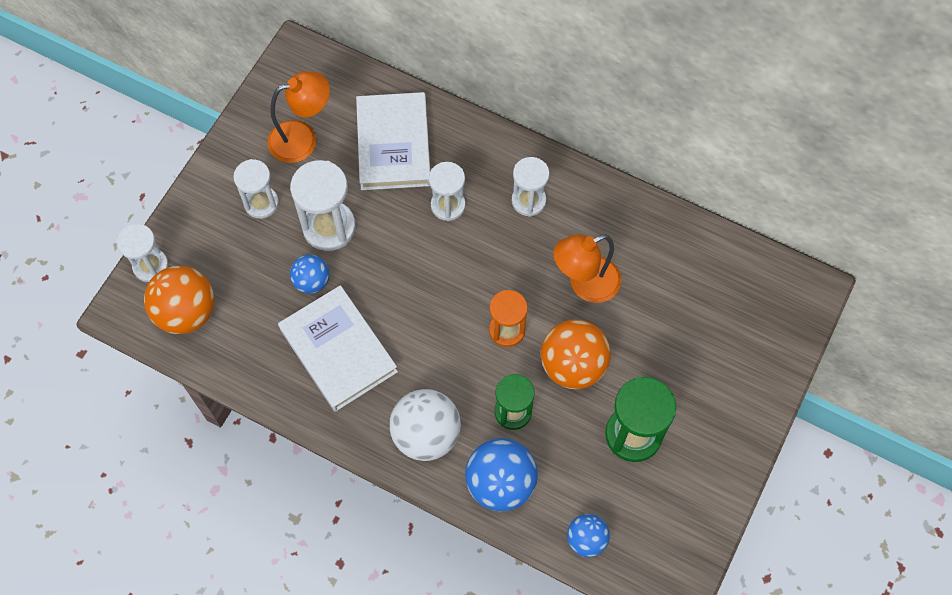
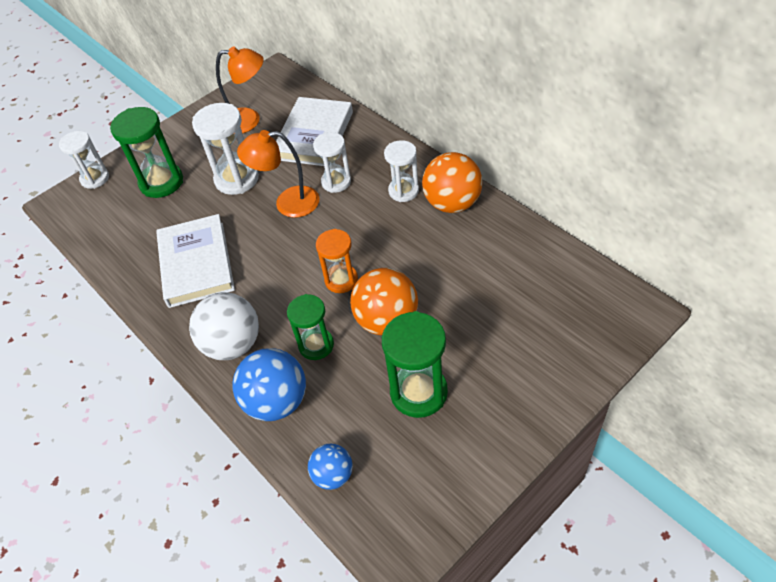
camera: 25 degrees right, 15 degrees down
orange ball [144,266,215,334] -> orange ball moved to [422,152,483,213]
white hourglass [233,159,279,219] -> none
blue ball [290,255,329,294] -> none
orange lamp [553,234,621,303] -> orange lamp moved to [237,130,319,218]
none -> green hourglass [110,107,183,198]

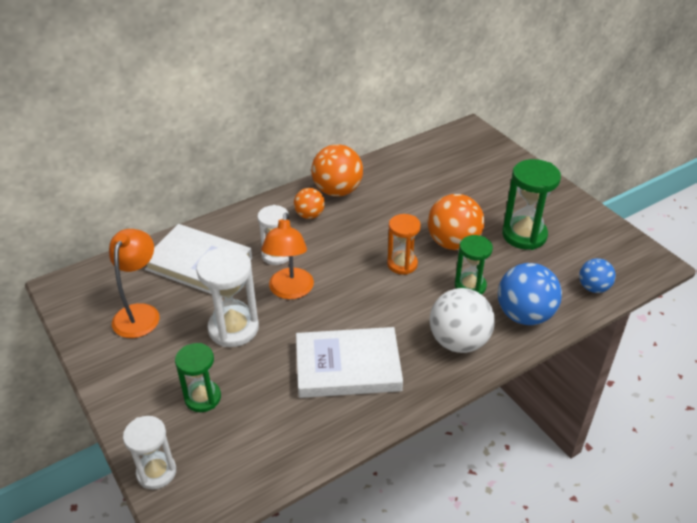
camera: 85 degrees left, 10 degrees down
green hourglass [110,107,183,198] -> green hourglass [175,343,221,412], size x0.66
white hourglass [384,140,419,202] -> orange ball [294,188,325,219]

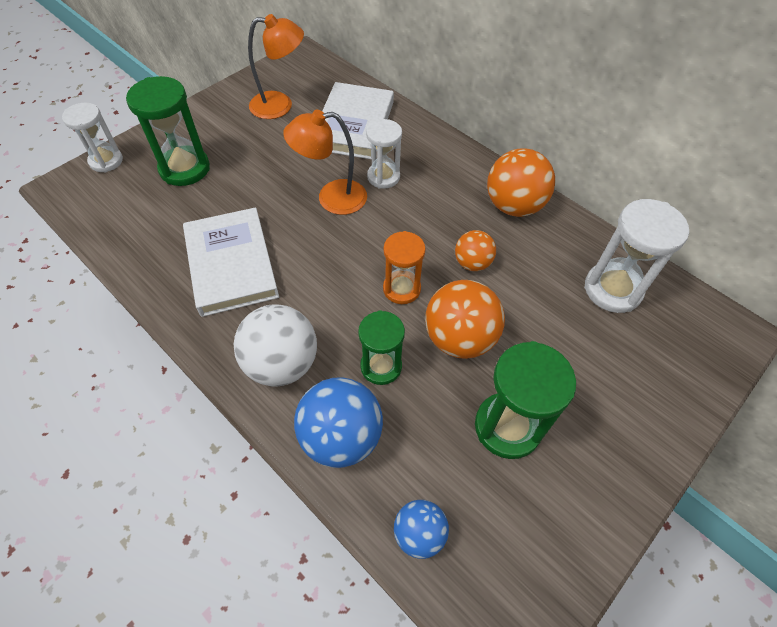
camera: 75 degrees right, 15 degrees up
green hourglass [175,343,221,412] -> green hourglass [126,76,210,186], size x1.52
white hourglass [196,247,259,347] -> white hourglass moved to [584,199,689,313]
orange ball [294,188,325,219] -> orange ball moved to [455,230,496,271]

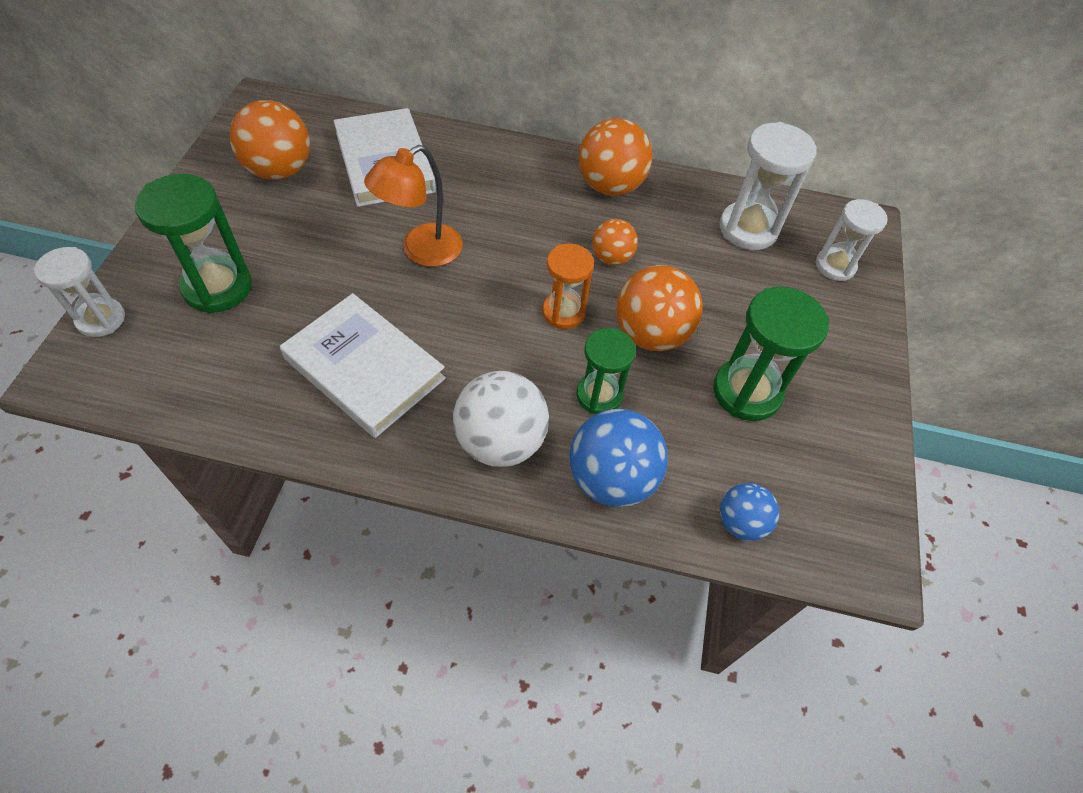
camera: 35 degrees left, 0 degrees up
orange lamp [248,14,304,119] -> orange ball [230,100,310,180]
white hourglass [366,119,402,189] -> white hourglass moved to [815,199,888,281]

